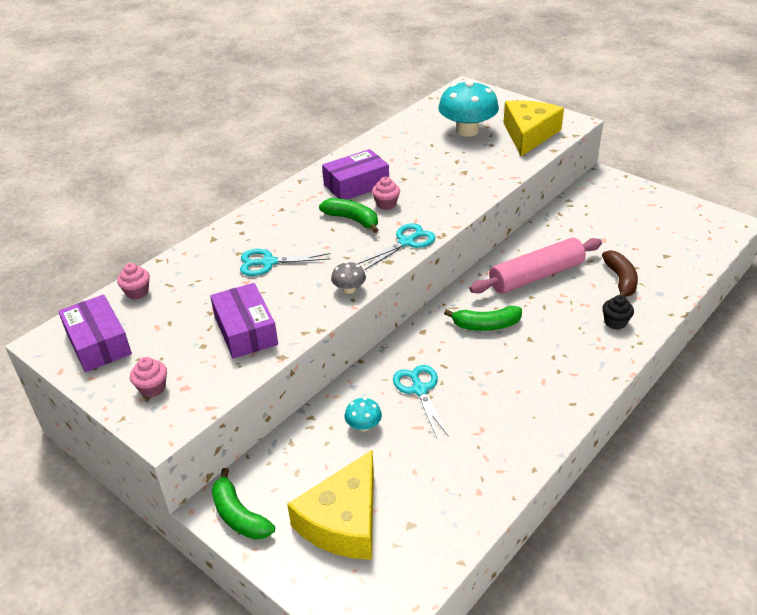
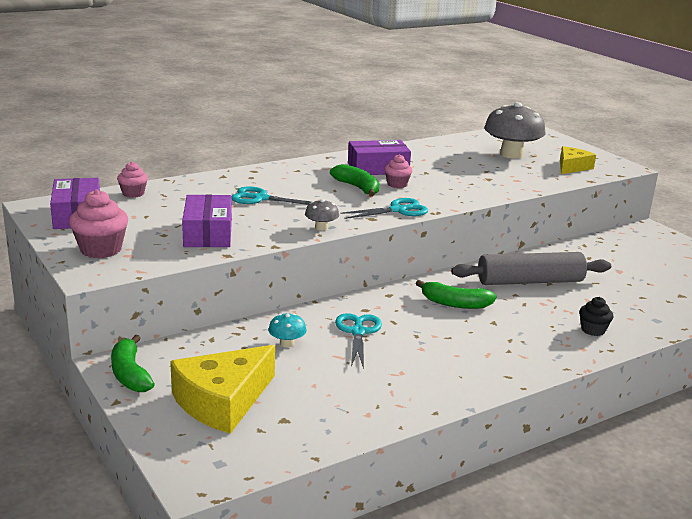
camera: 15 degrees right, 15 degrees down
pink cupcake [130,357,167,397] -> pink cupcake [69,189,128,258], size x1.64
turquoise mushroom [438,80,499,137] -> grey mushroom [484,102,546,159]
pink rolling pin [469,238,602,294] -> grey rolling pin [451,252,611,285]
yellow cheese [503,100,564,156] -> yellow cheese [560,146,596,174], size x0.60
brown banana [602,250,638,297] -> none

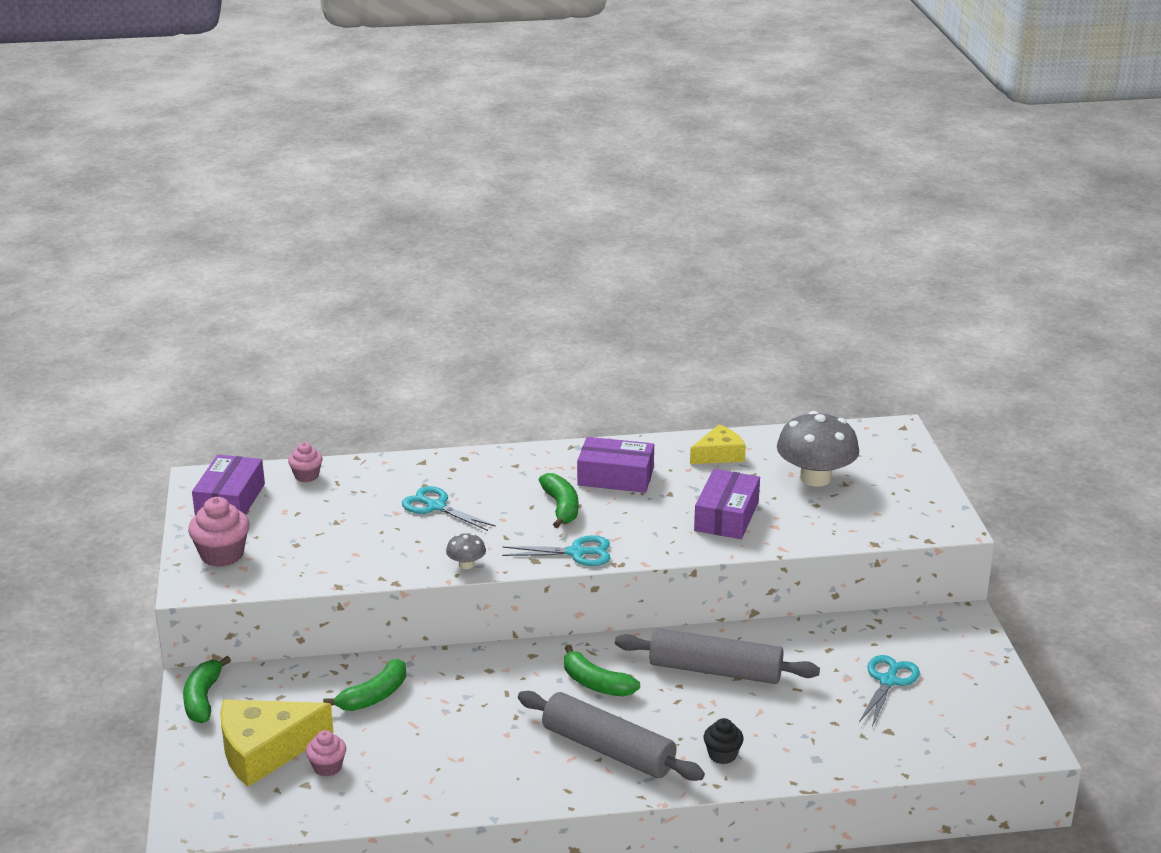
camera: 25 degrees right, 5 degrees up
purple box [182,195,232,247] -> purple box moved to [694,469,760,539]
turquoise mushroom [268,313,307,348] -> green banana [323,659,406,711]
turquoise scissors [335,313,382,369] -> turquoise scissors moved to [859,655,920,726]
pink cupcake [384,154,412,188] -> pink cupcake moved to [306,730,346,777]
yellow cheese [560,146,596,174] -> yellow cheese moved to [690,424,746,464]
none -> grey rolling pin [518,691,705,781]

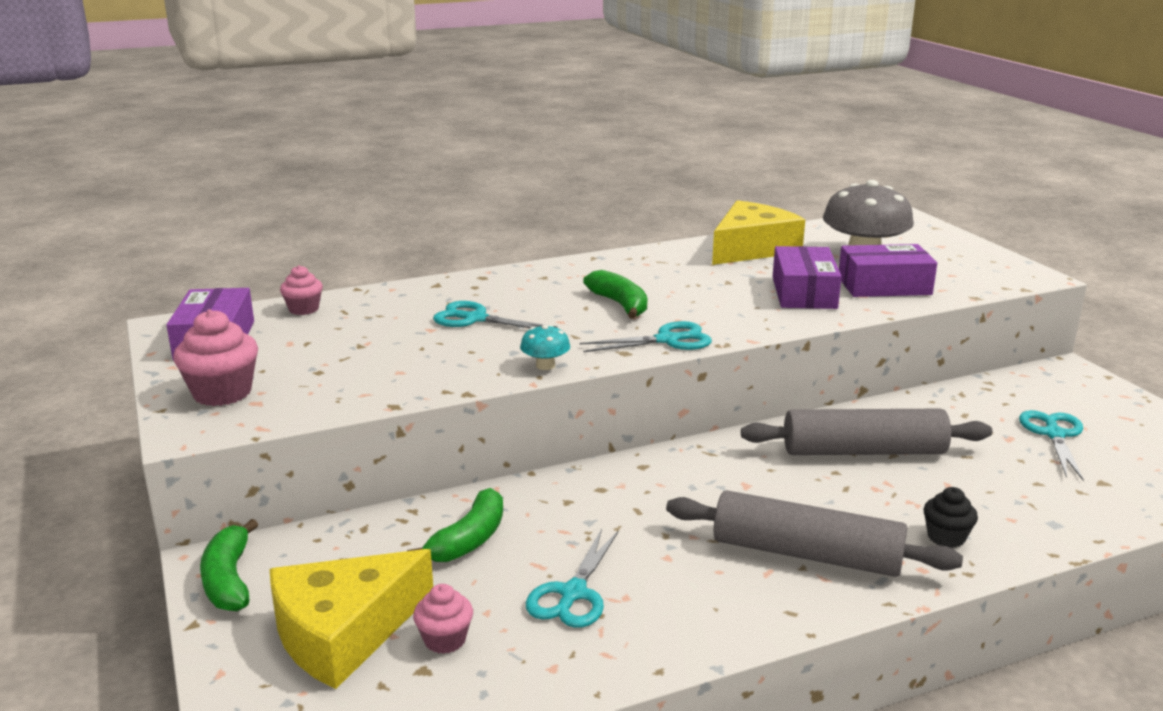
camera: 15 degrees left, 5 degrees down
grey mushroom [446,533,486,569] -> turquoise mushroom [520,325,570,370]
green banana [564,645,640,697] -> none
purple box [577,437,654,493] -> purple box moved to [839,244,937,297]
yellow cheese [690,424,746,464] -> yellow cheese [712,200,805,265], size x1.67
none -> turquoise scissors [526,529,619,628]

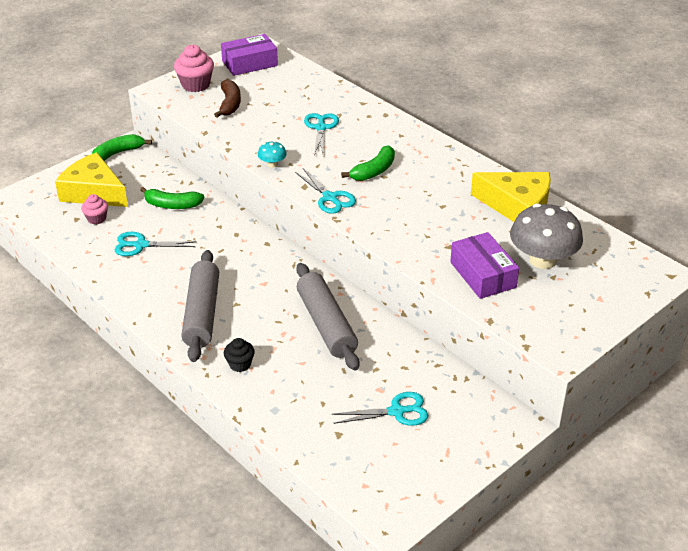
camera: 70 degrees right, 15 degrees up
pink cupcake [280,265,323,315] -> none
purple box [773,246,842,309] -> none
none -> brown banana [214,79,241,117]

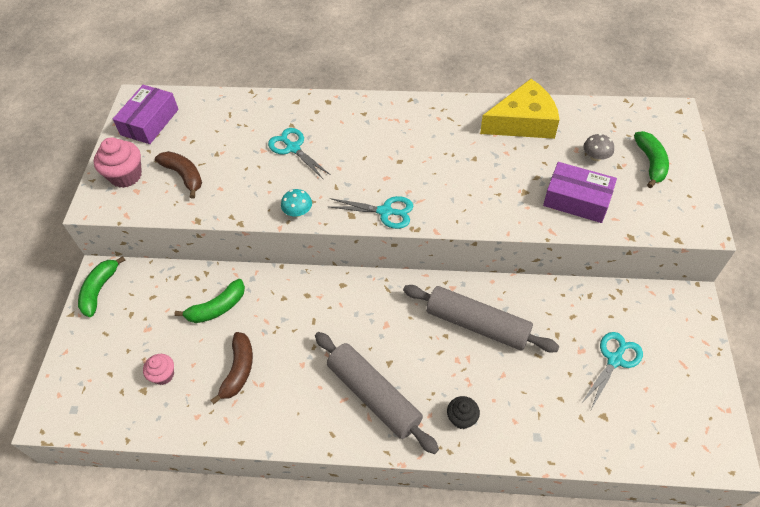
camera: 40 degrees left, 15 degrees up
yellow cheese [55,152,128,207] -> none
turquoise scissors [115,232,196,256] -> brown banana [211,332,253,404]
green banana [341,146,395,181] -> green banana moved to [634,131,669,188]
grey mushroom [510,203,583,269] -> grey mushroom [583,134,614,161], size x0.45

